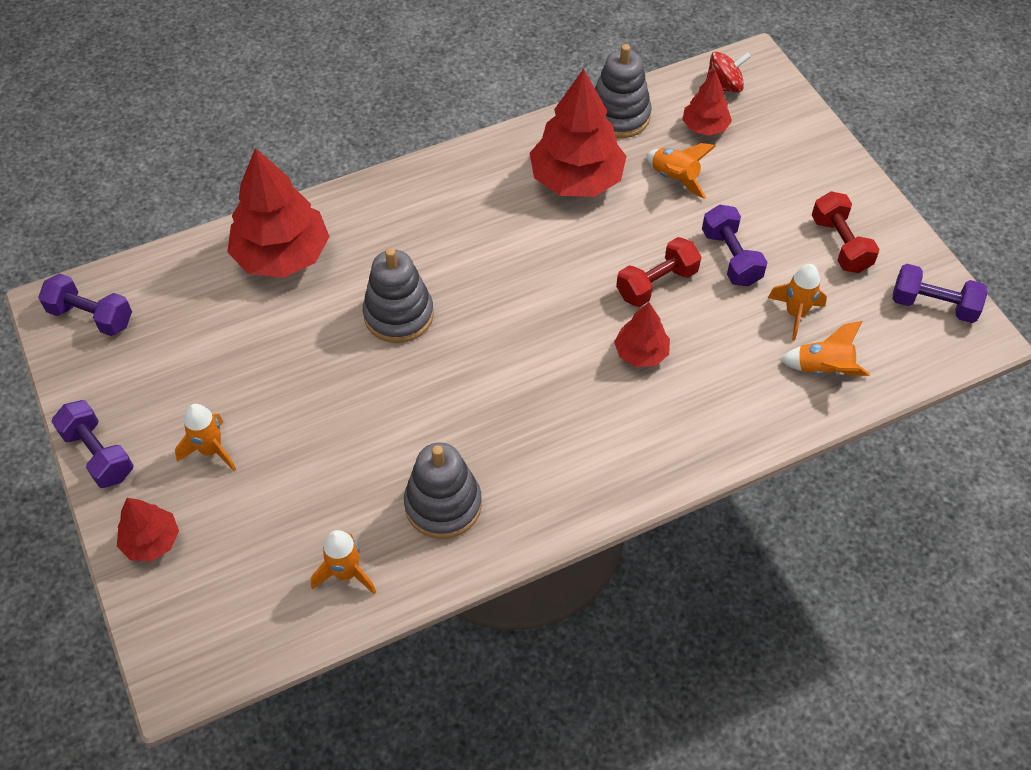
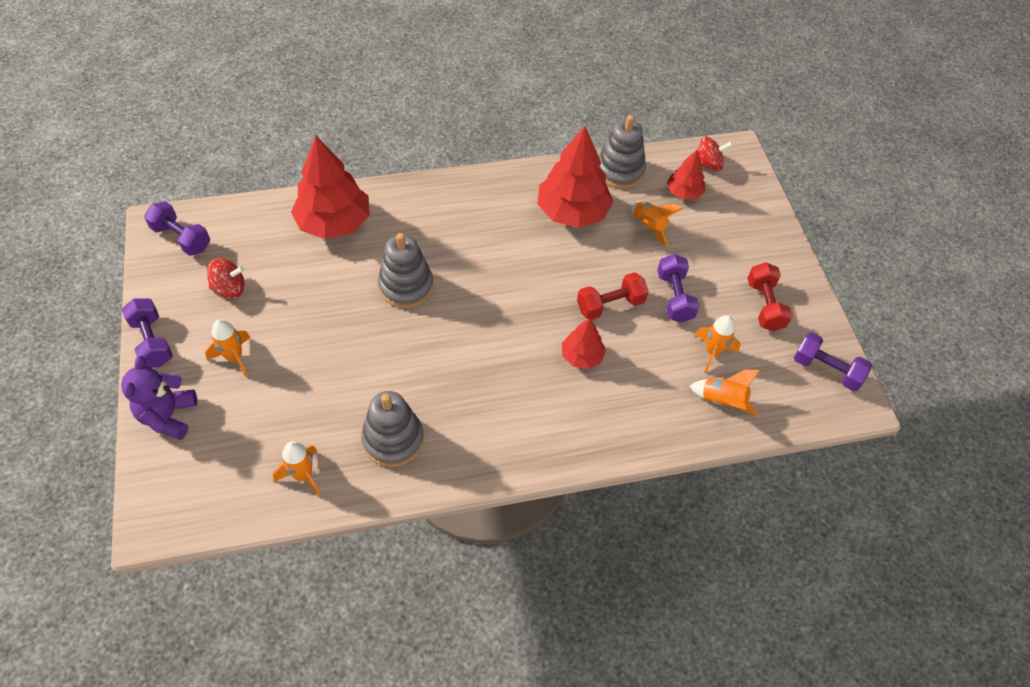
camera: 10 degrees right, 0 degrees up
red tree [117,498,179,562] -> purple teddy bear [121,356,197,440]
none -> red spinning top [207,258,245,299]

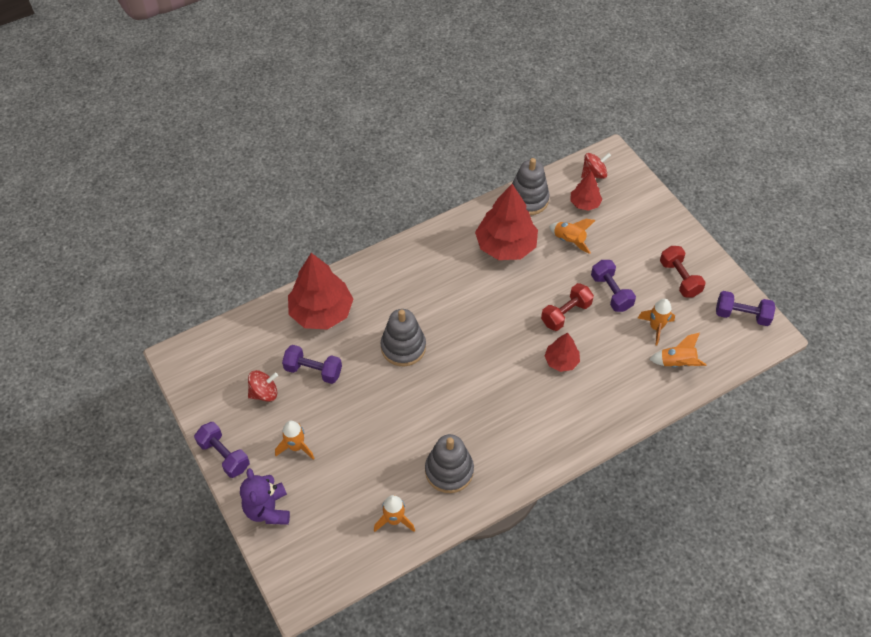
camera: 15 degrees left, 0 degrees up
purple dumbbell [144,201,210,256] -> purple dumbbell moved to [282,345,342,384]

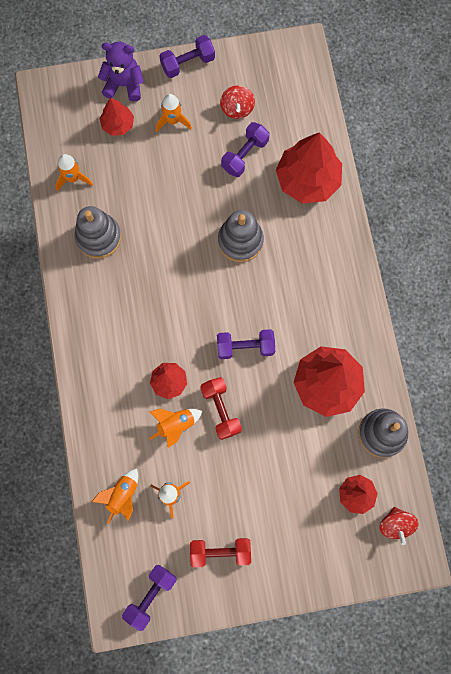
camera: 110 degrees right, 20 degrees up
orange rocket [549,219,596,254] -> orange rocket moved to [149,409,202,448]
purple dumbbell [591,260,636,312] -> purple dumbbell moved to [217,329,275,359]
none -> red tree [99,98,134,136]

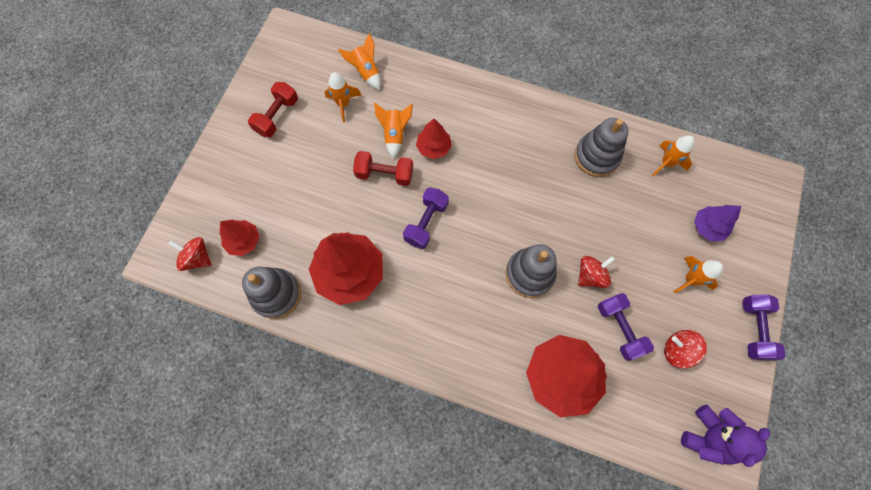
camera: 120 degrees right, 5 degrees down
purple teddy bear [98,42,144,102] -> purple teddy bear moved to [681,404,770,467]
red tree [99,98,134,136] -> purple tree [694,205,741,242]
purple dumbbell [122,565,177,631] -> none
none -> red spinning top [578,256,615,288]

